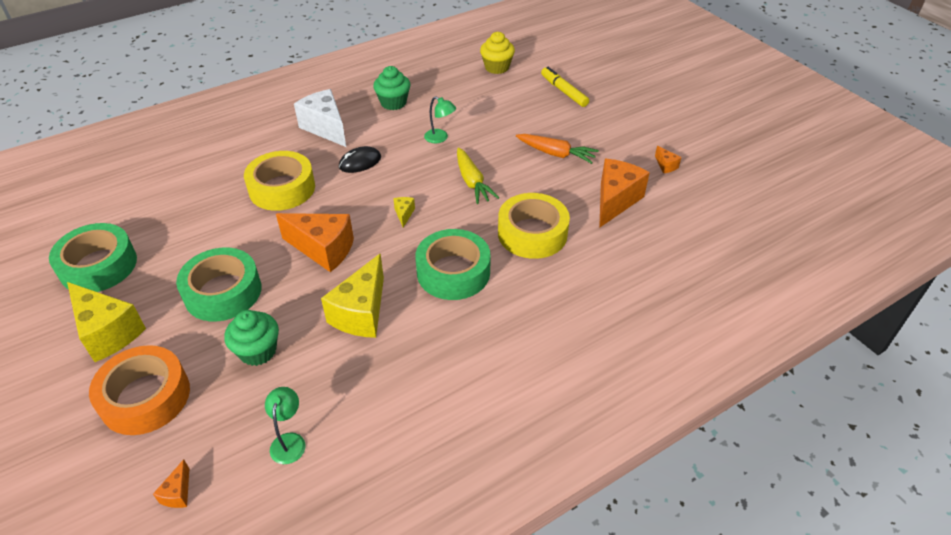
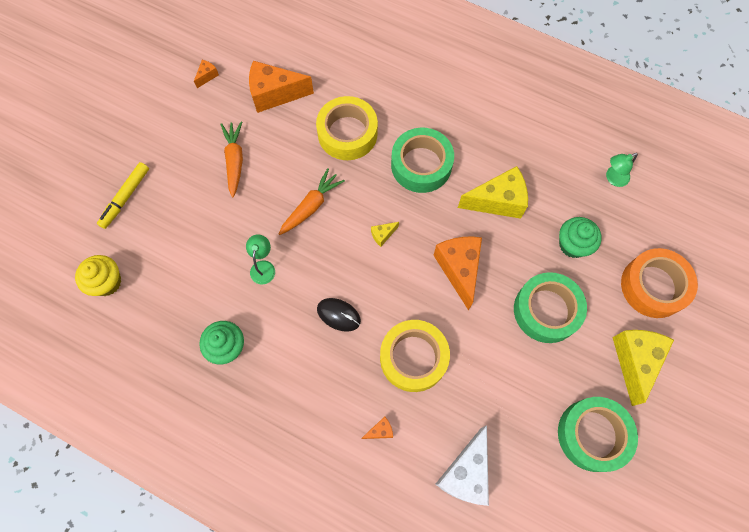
camera: 120 degrees left, 25 degrees up
orange cheese [153,459,189,508] -> orange cheese moved to [361,417,393,439]
white cheese [294,89,346,147] -> white cheese moved to [436,425,489,506]
yellow carrot [457,148,499,204] -> orange carrot [279,168,345,235]

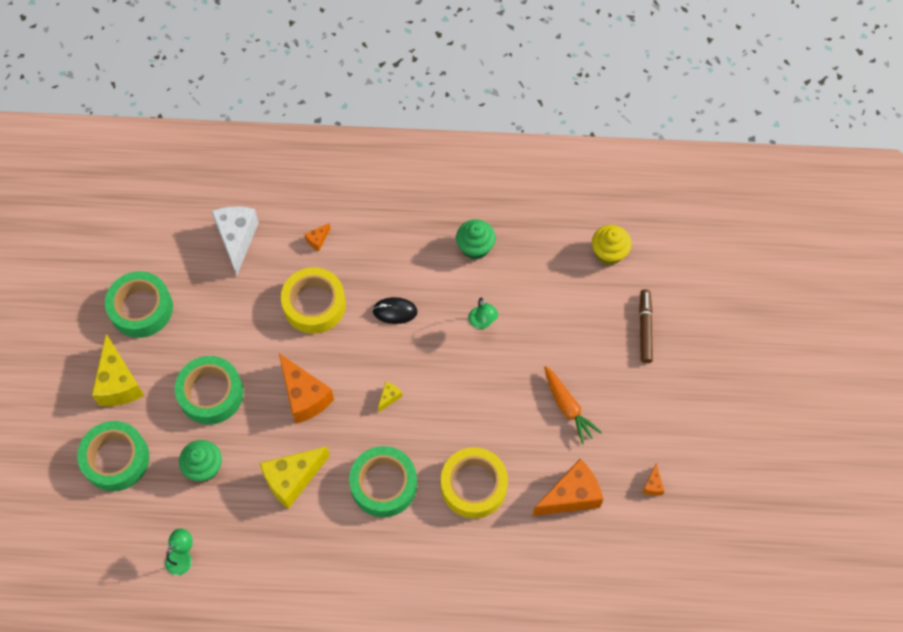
camera: 155 degrees right, 5 degrees down
yellow marker [97,162,149,229] -> brown marker [639,289,653,363]
orange carrot [279,168,345,235] -> none
orange tape [621,248,698,318] -> green tape [77,421,149,491]

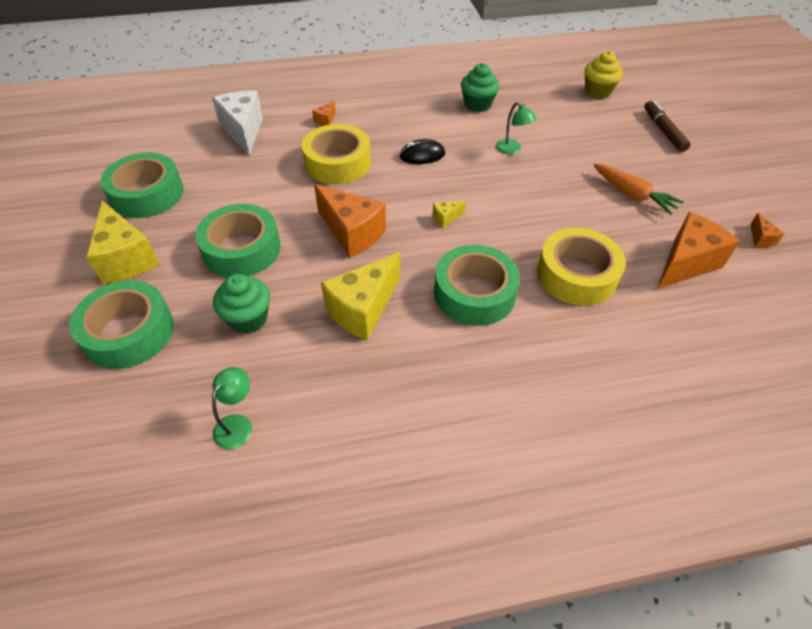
camera: 15 degrees left, 15 degrees down
yellow cheese [378,382,402,412] -> yellow cheese turned 135 degrees counterclockwise [433,201,466,228]

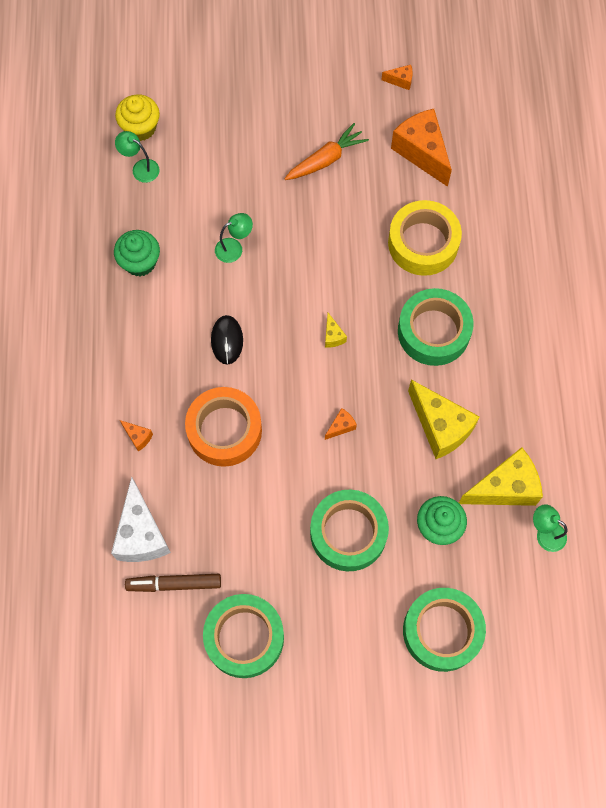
camera: 80 degrees left, 20 degrees up
yellow cheese [86,200,160,284] -> yellow cheese moved to [459,447,543,506]
white cheese [212,90,263,155] -> white cheese turned 90 degrees counterclockwise [111,477,171,562]
yellow tape [302,124,371,184] -> orange tape [185,387,262,467]
orange cheese [314,184,386,258] -> orange cheese [325,408,357,440], size x0.44
brown marker [644,100,691,152] -> brown marker moved to [125,574,221,592]
none -> green lamp [115,131,160,183]

